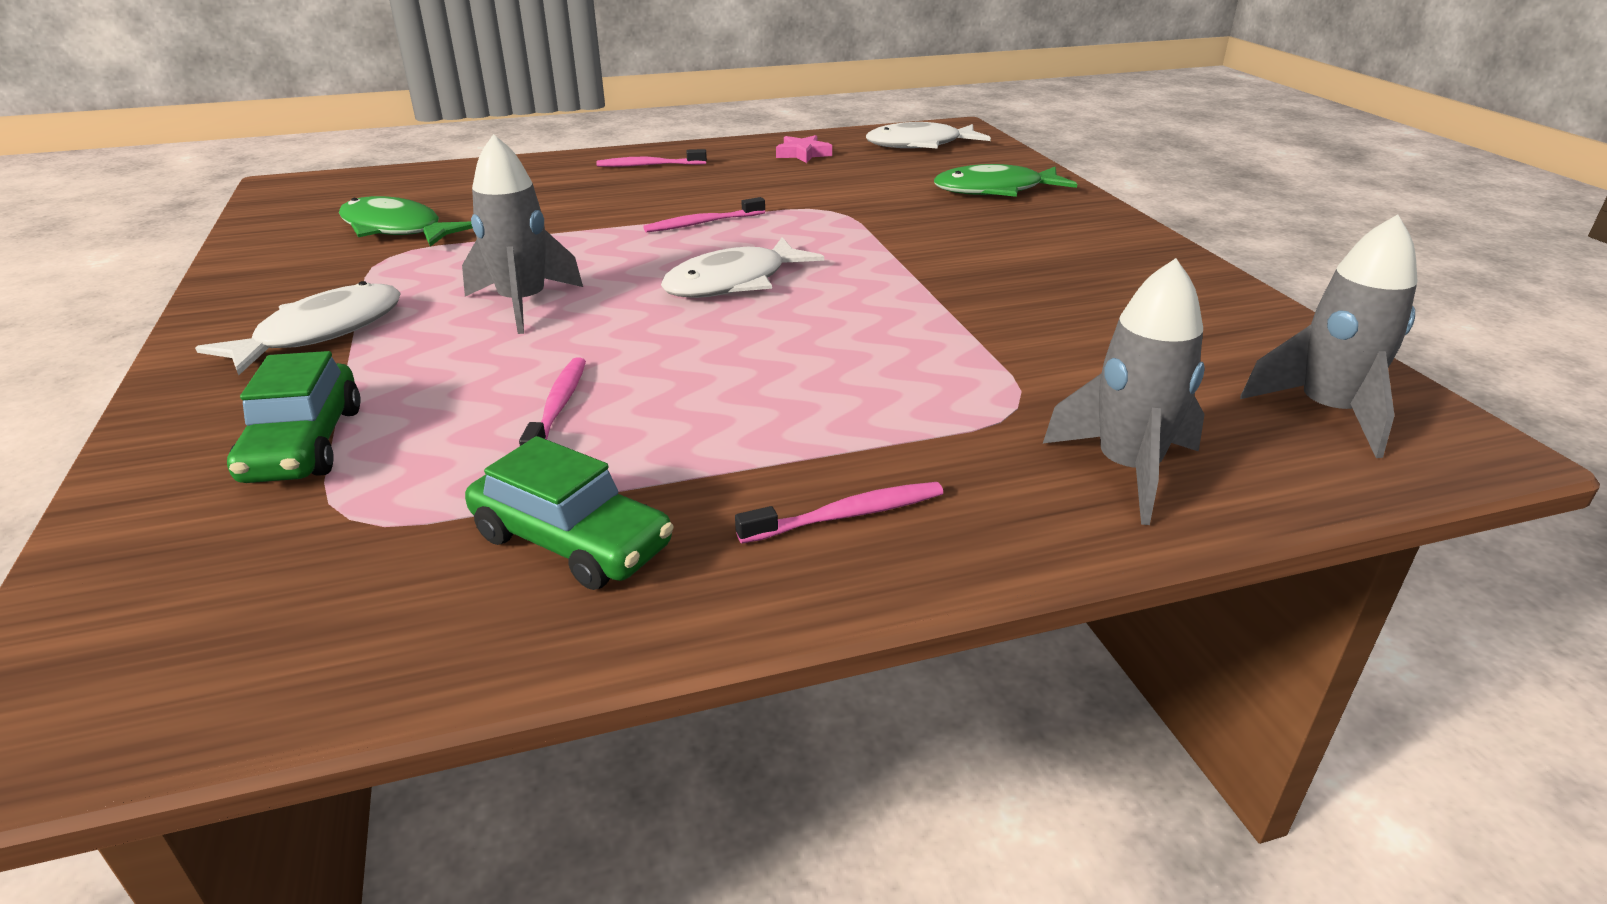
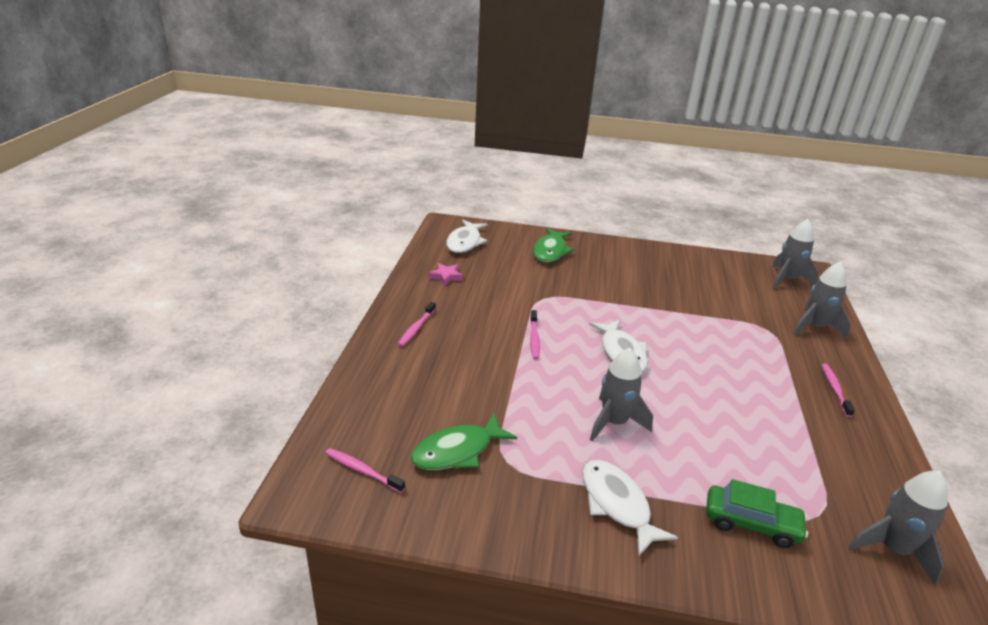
camera: 65 degrees left, 0 degrees up
green car [465,436,674,590] -> none
pink toothbrush [519,357,586,446] -> pink toothbrush moved to [325,448,405,493]
none -> grey rocket [848,471,948,585]

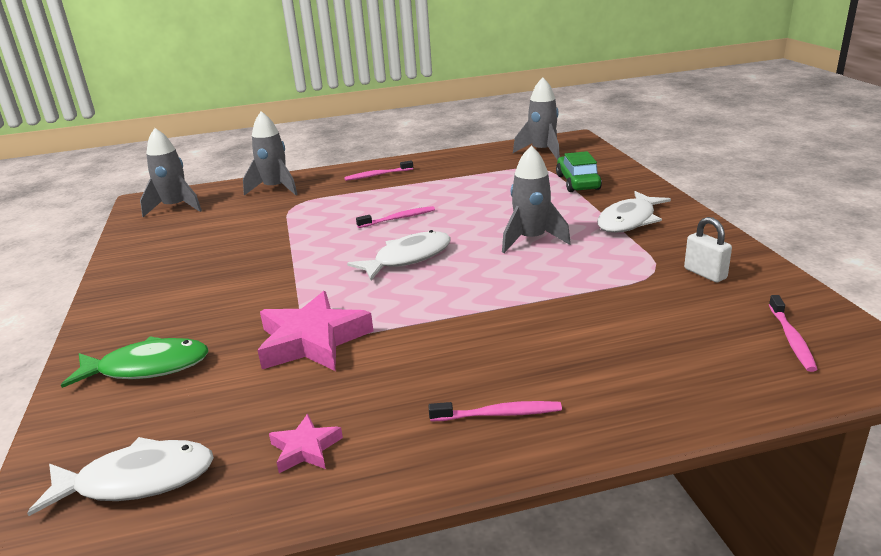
camera: 110 degrees left, 5 degrees down
green fish [411,413,517,470] -> none
pink toothbrush [530,310,540,360] -> pink toothbrush moved to [356,206,435,228]
none -> pink star [257,291,373,371]
none -> white padlock [684,217,732,282]

